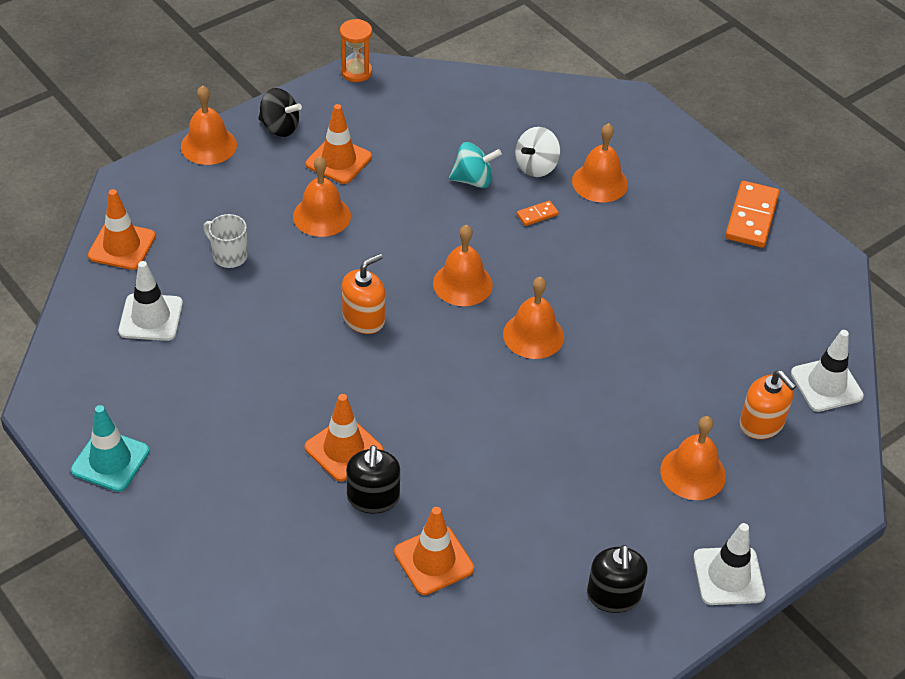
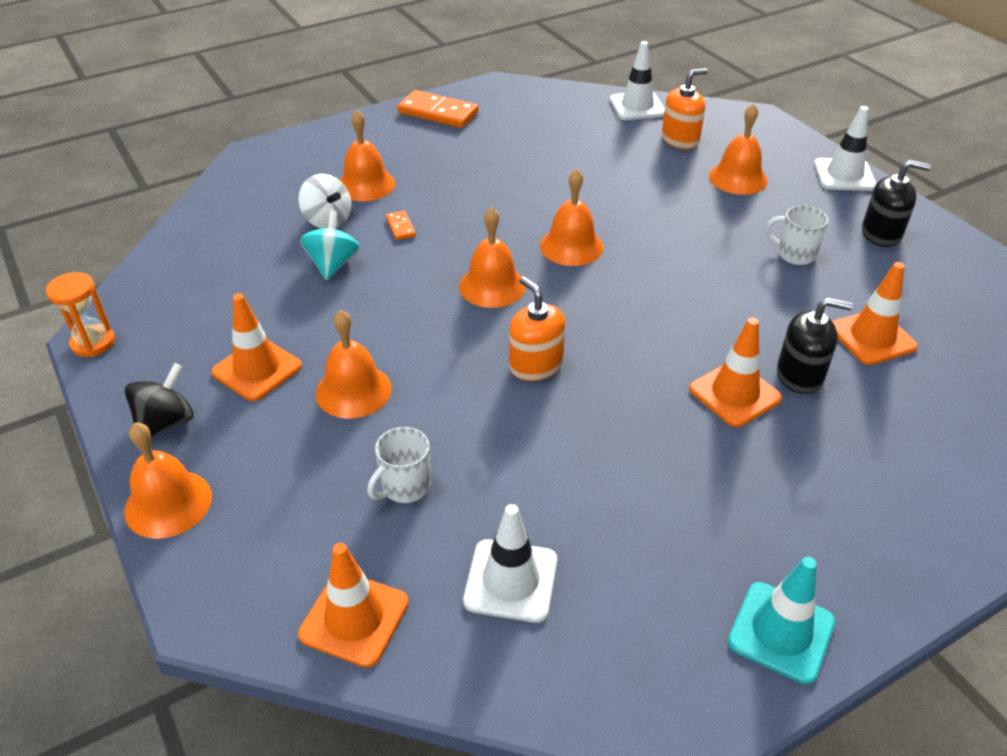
camera: 80 degrees left, 5 degrees down
none -> white mug [766,205,829,265]

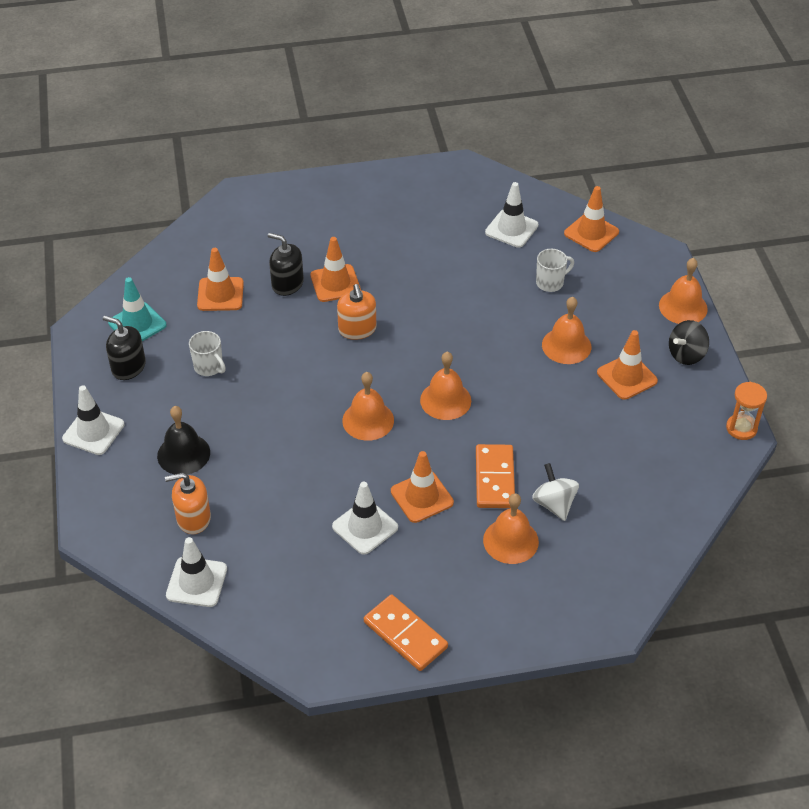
camera: 160 degrees left, 5 degrees up
turquoise spinning top [300,210,360,281] -> none
orange domino [386,211,416,240] -> orange domino [476,444,515,508], size x2.09
orange soap dispenser [509,277,565,381] -> orange soap dispenser moved to [337,284,376,340]
orange bell [709,103,768,195] -> black bell [157,406,210,475]
turquoise traffic cone [728,557,835,684] -> turquoise traffic cone moved to [108,277,167,341]
none -> white traffic cone [332,482,398,555]
none -> orange traffic cone [391,451,454,523]

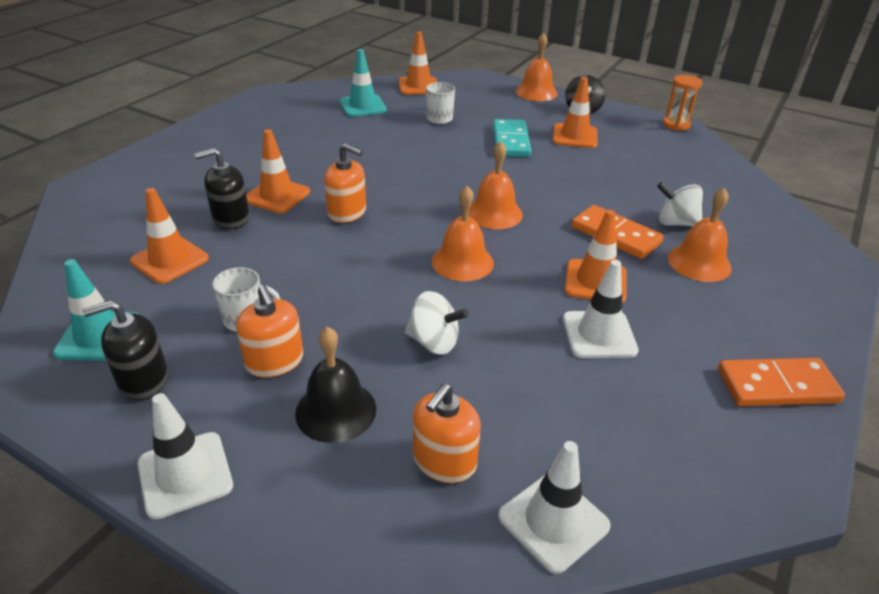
camera: 50 degrees left, 10 degrees down
white traffic cone [485,182,539,248] -> turquoise traffic cone [340,49,387,117]
orange bell [542,297,591,364] -> turquoise domino [493,119,531,157]
none -> orange soap dispenser [236,285,303,378]
none -> white spinning top [405,291,469,355]

